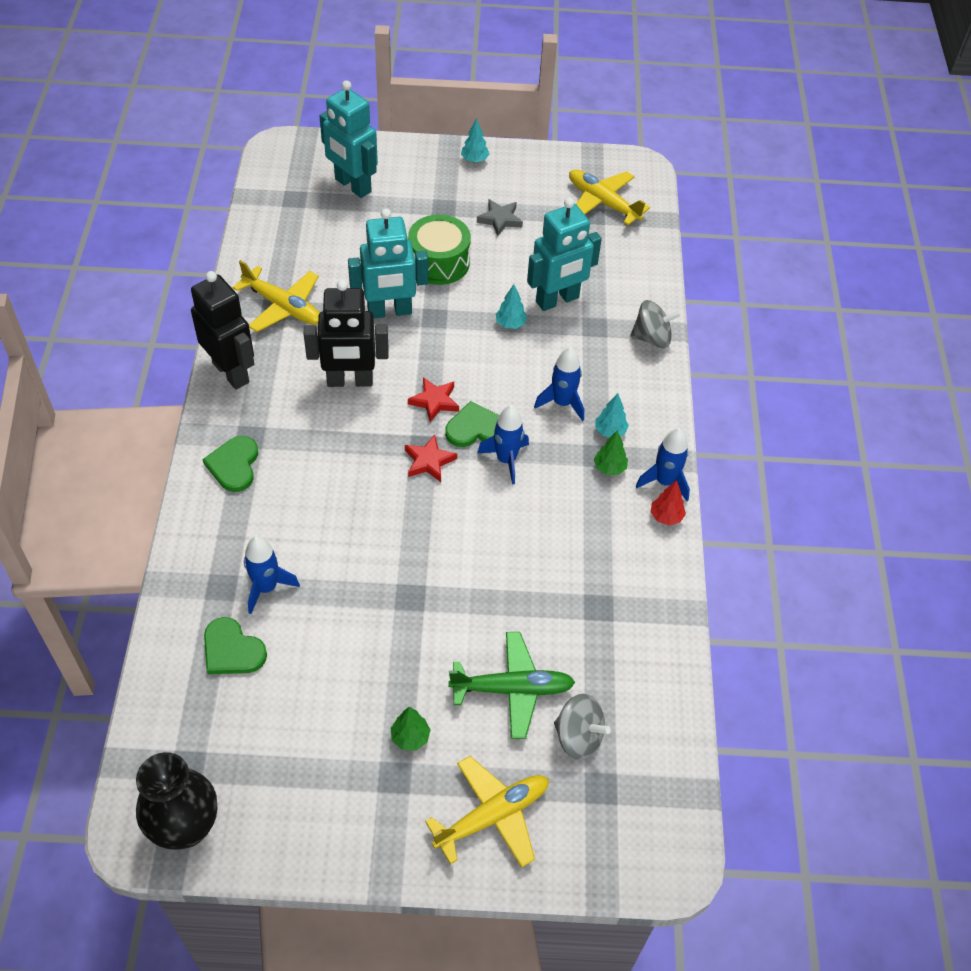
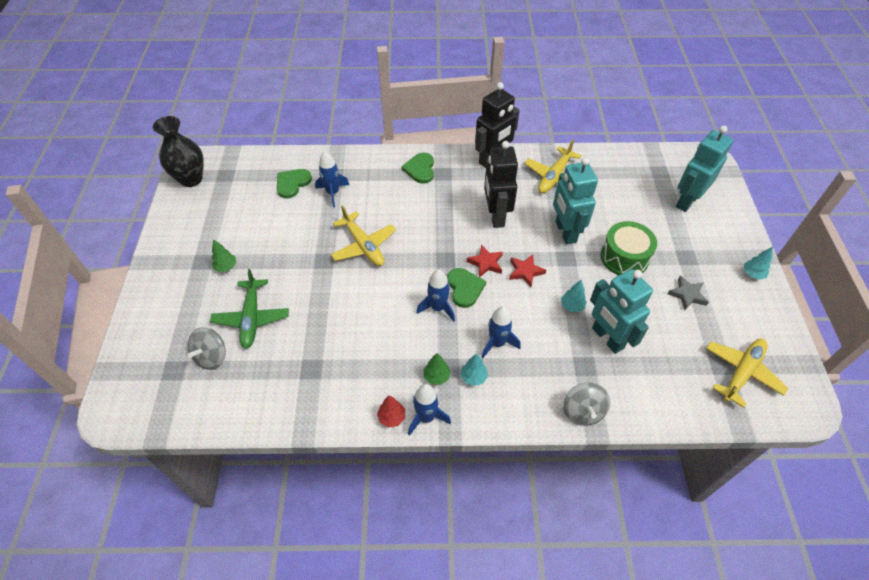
camera: 90 degrees right, 0 degrees up
green heart [202,436,258,492] -> green heart turned 90 degrees counterclockwise [401,153,434,184]
red star [405,434,457,482] -> red star moved to [509,254,546,287]
yellow plane [425,756,549,867] -> yellow plane moved to [331,205,396,266]

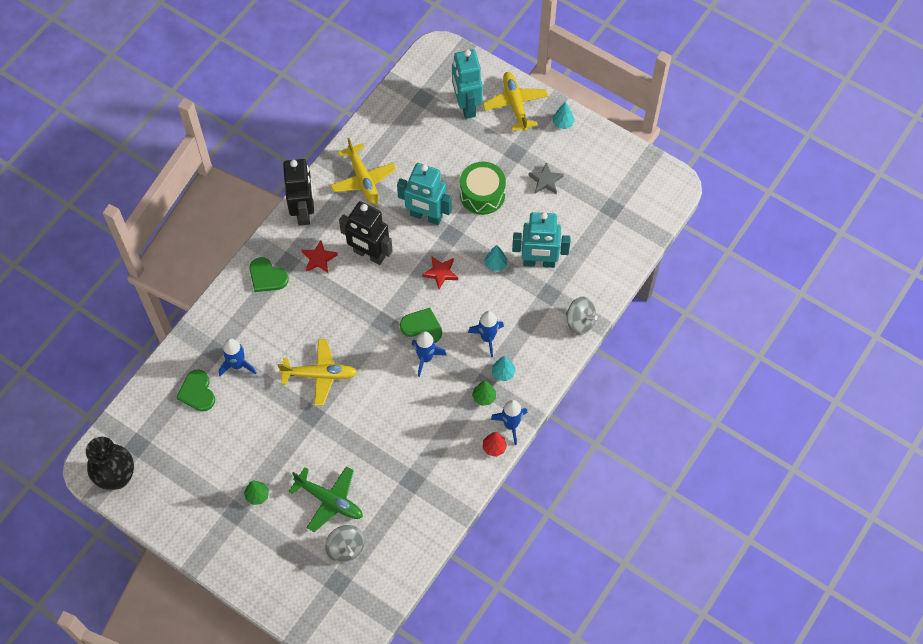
camera: 55 degrees left, 10 degrees up
red star [467,245,503,277] -> red star moved to [302,240,338,273]
yellow plane [706,339,788,408] -> yellow plane moved to [483,72,548,131]

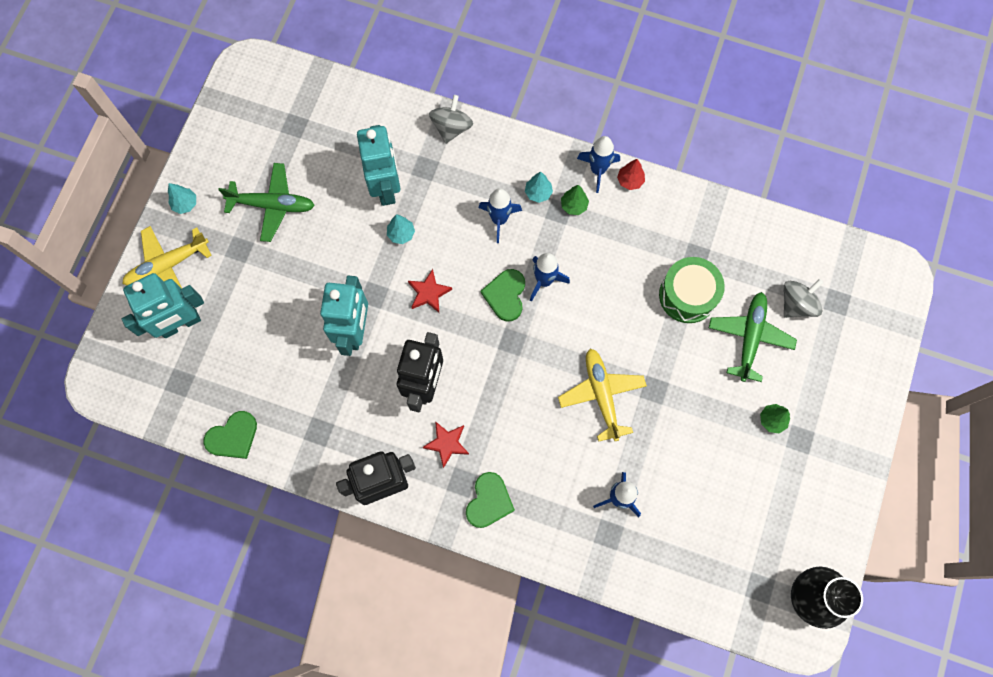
camera: 105 degrees left, 10 degrees up
green heart [176,369,215,412] -> green heart moved to [203,411,257,459]
yellow plane [330,138,396,204] -> none
green drum [460,162,506,215] -> green drum moved to [659,257,725,323]
grey star [528,162,564,194] -> green plane [218,163,315,242]

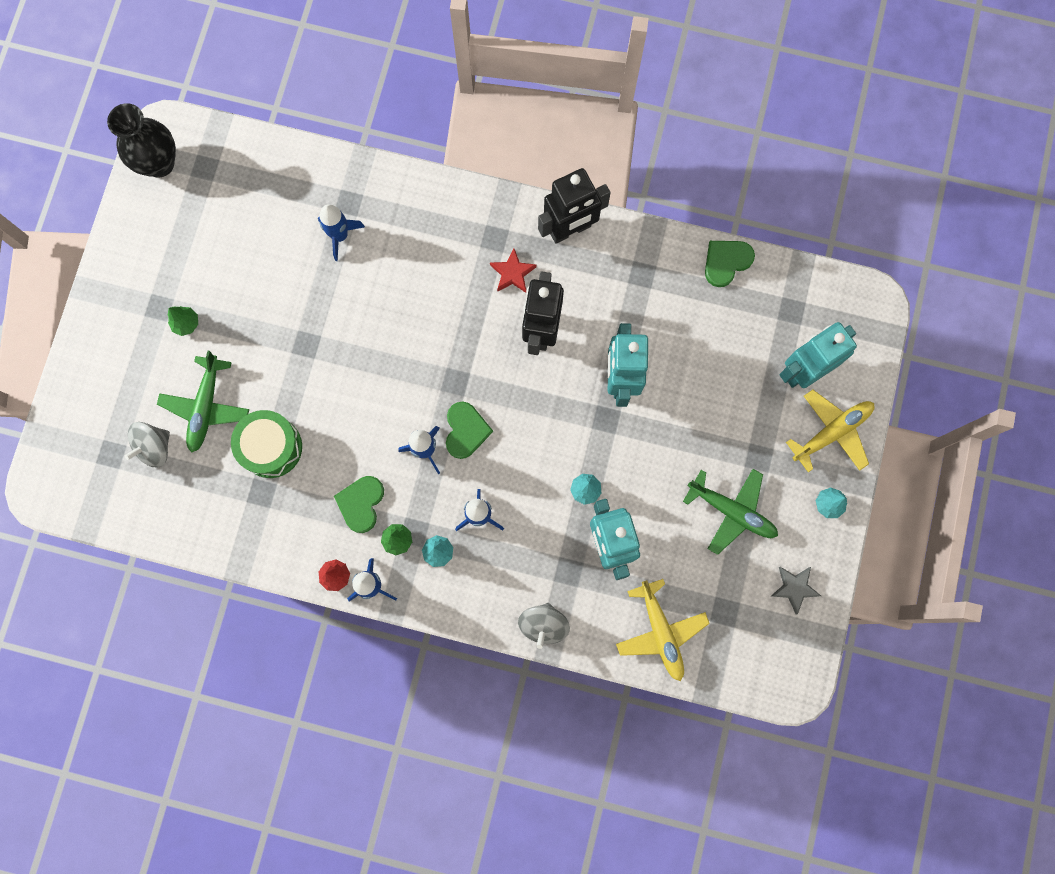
camera: 175 degrees right, 5 degrees up
green plane [218,163,315,242] -> green plane turned 150 degrees counterclockwise [683,469,778,555]
red star [408,269,452,313] -> none
green heart [466,472,515,528] -> green heart moved to [334,476,384,533]
yellow plane [558,349,647,442] -> yellow plane moved to [616,579,710,681]
none -> grey star [771,567,821,614]

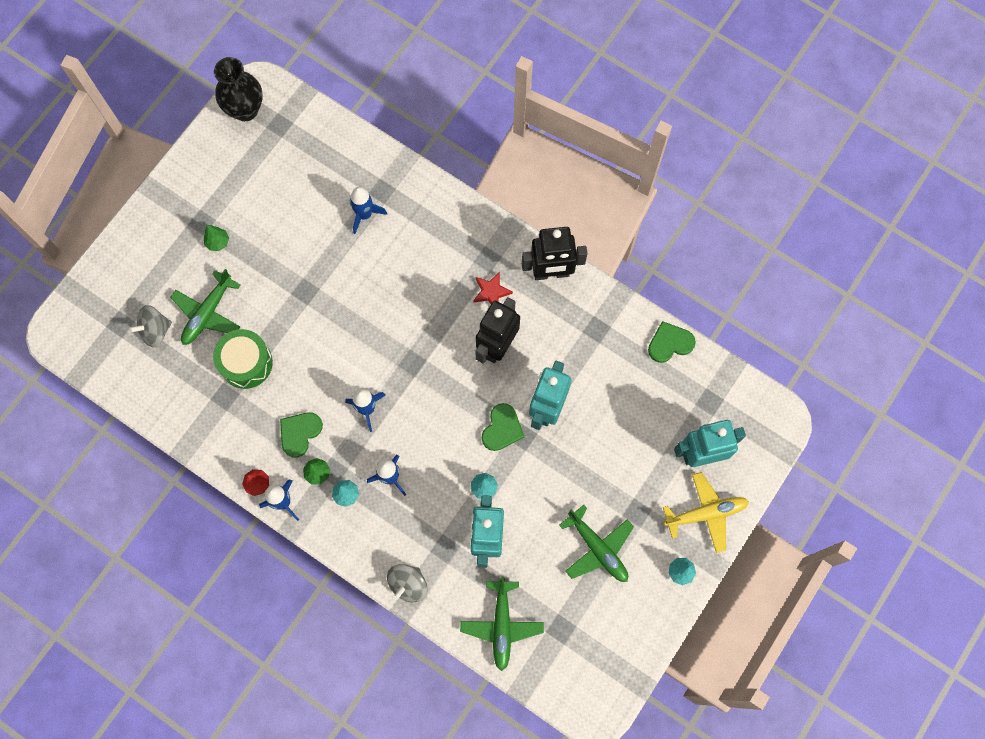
camera: 20 degrees right, 5 degrees down
green heart [446,402,493,459] -> green heart moved to [482,403,524,451]
yellow plane [616,579,710,681] -> green plane [460,577,544,671]
grey star [771,567,821,614] -> none

